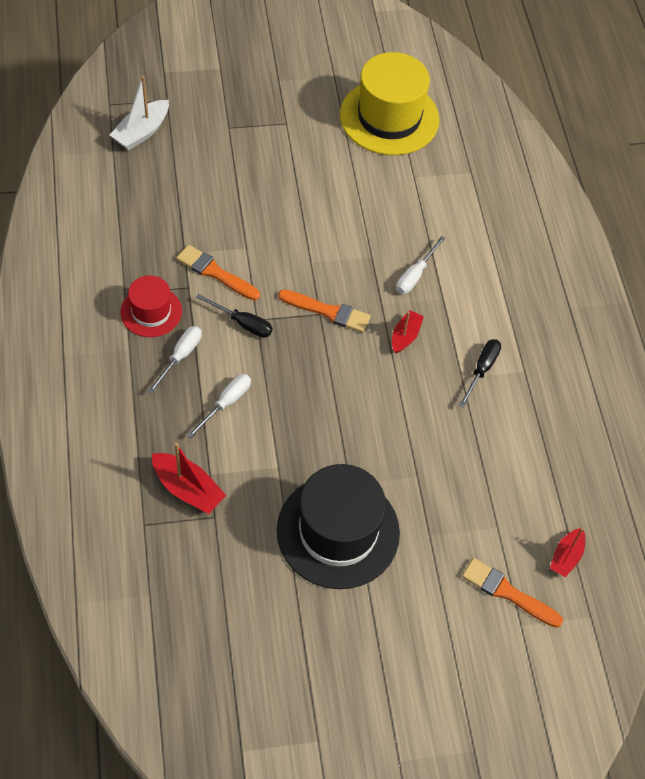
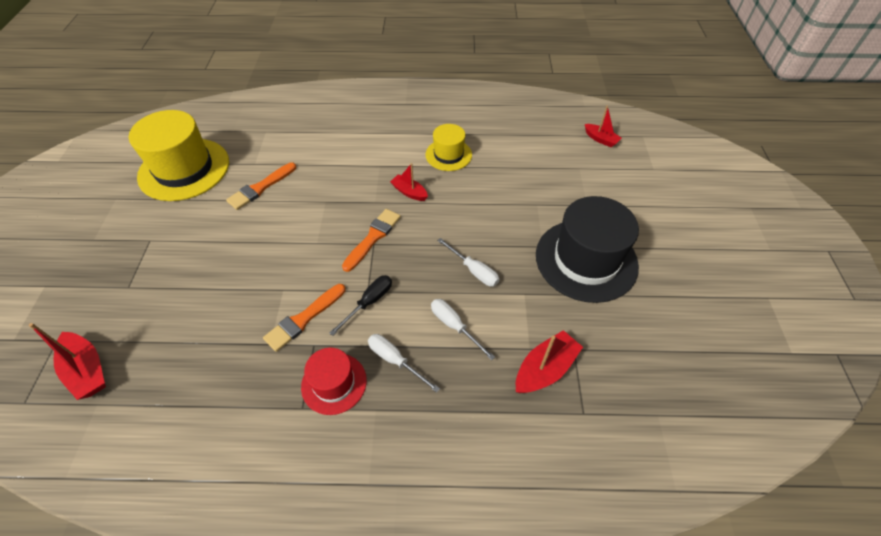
camera: 75 degrees left, 5 degrees down
white boat [110,76,169,150] -> red boat [29,323,106,400]
white screwdriver [396,236,445,294] -> white screwdriver moved to [437,238,499,287]
black screwdriver [459,339,501,408] -> yellow hat [425,124,472,171]
orange brush [462,558,563,628] -> orange brush moved to [226,162,296,210]

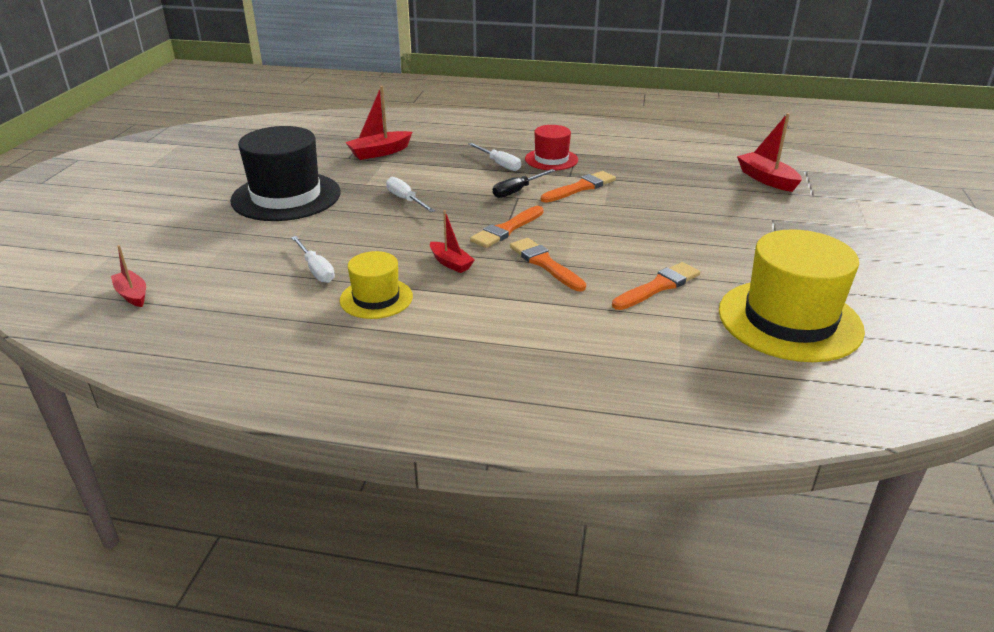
camera: 170 degrees left, 20 degrees down
white screwdriver [431,299,495,360] -> white screwdriver moved to [291,236,335,283]
none -> orange brush [510,238,586,291]

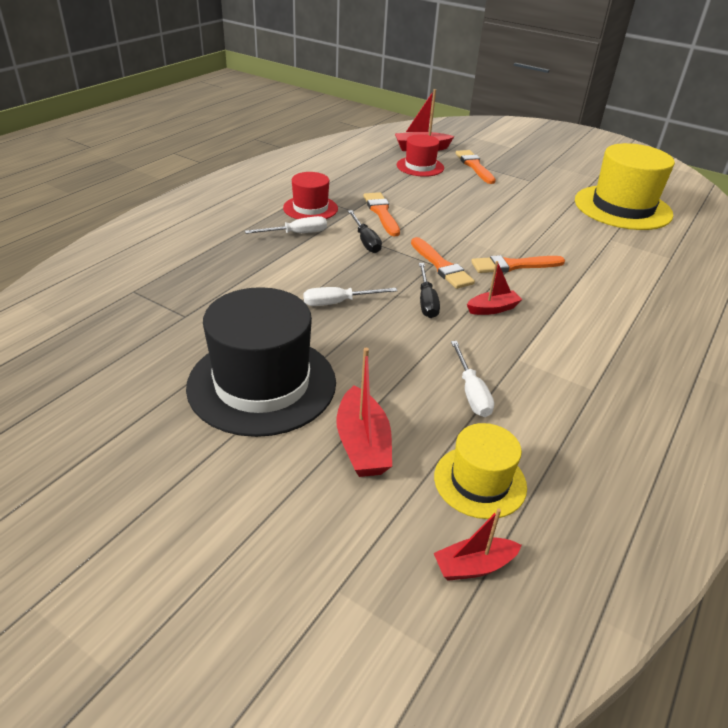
camera: 70 degrees left, 5 degrees up
white screwdriver [291,236,335,283] -> white screwdriver turned 90 degrees clockwise [451,341,494,417]
yellow hat [339,251,413,319] -> yellow hat moved to [434,423,527,519]
red boat [345,86,412,160] -> red boat moved to [337,348,392,477]
orange brush [612,262,700,310] -> orange brush moved to [456,150,496,184]
none -> red hat [397,134,444,177]
none -> black screwdriver [419,263,440,318]

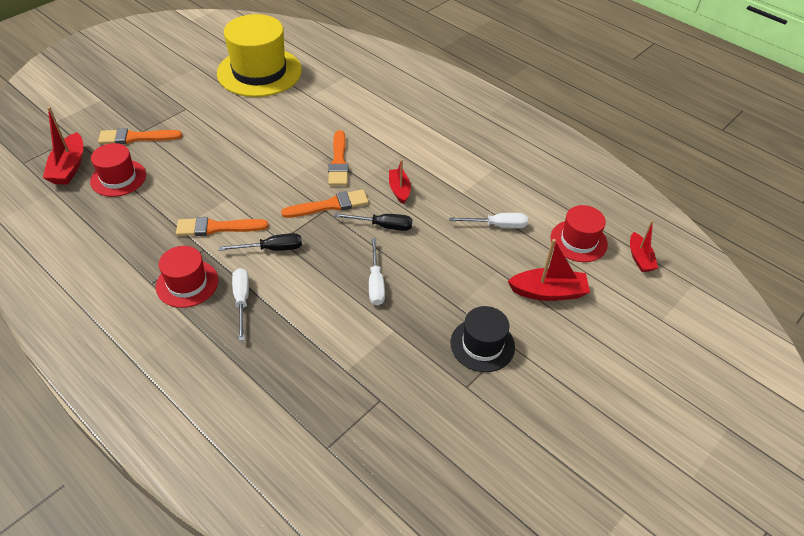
camera: 80 degrees left, 10 degrees up
black hat [186,287,336,437] -> black hat [451,306,515,372], size x0.54
yellow hat [434,423,527,519] -> red hat [550,205,608,262]

